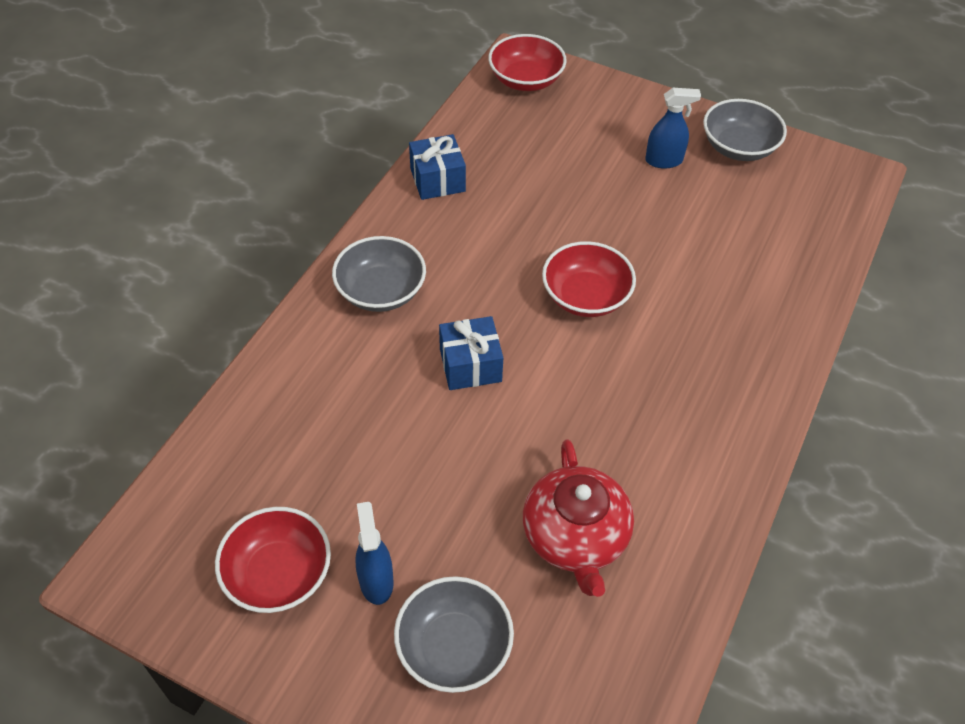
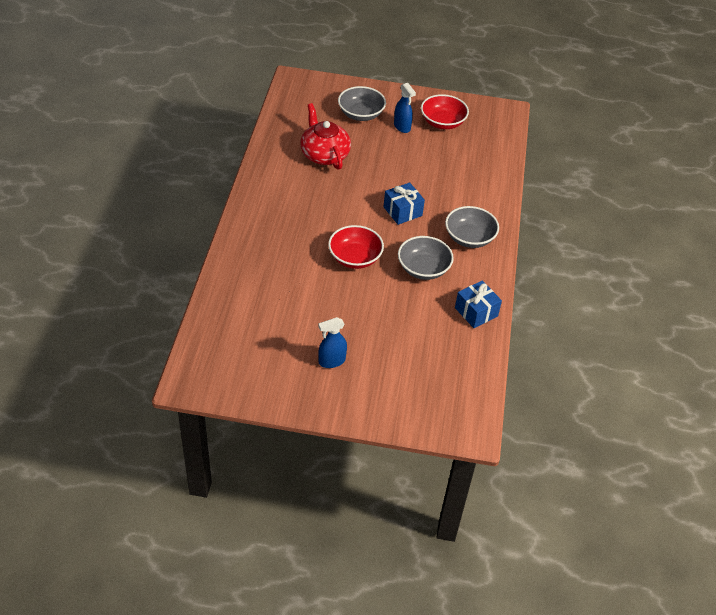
camera: 160 degrees right, 5 degrees down
red bowl [488,34,567,91] -> none
grey bowl [703,99,787,161] -> grey bowl moved to [398,236,454,280]

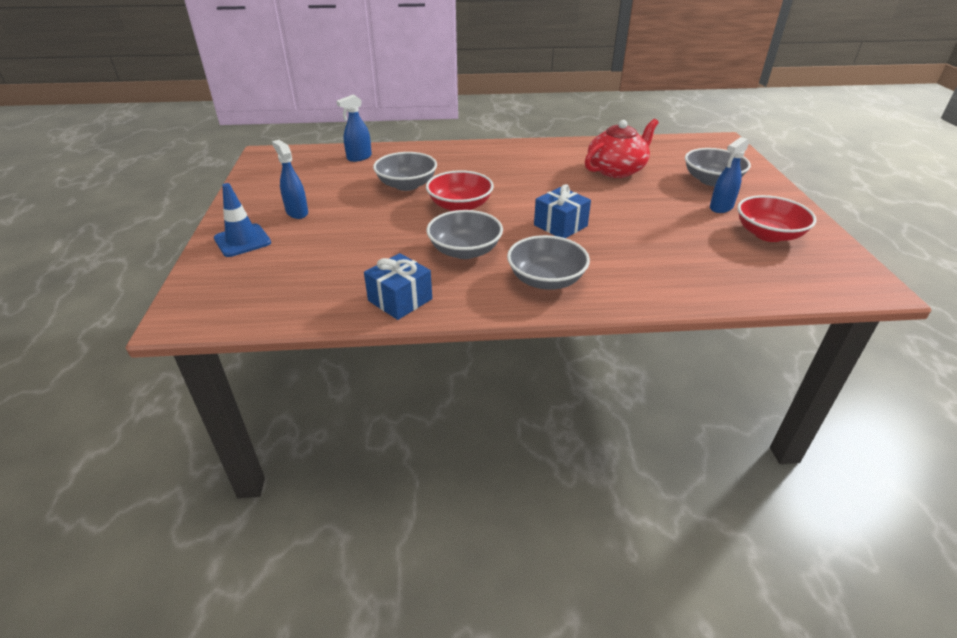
camera: 80 degrees right, 10 degrees down
none -> blue traffic cone [214,183,271,257]
none -> blue spray bottle [336,95,372,162]
none -> grey bowl [373,152,437,191]

